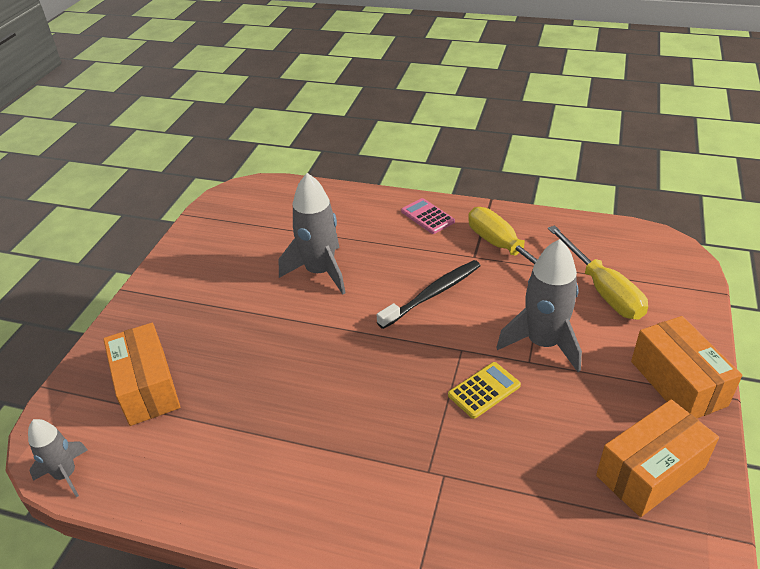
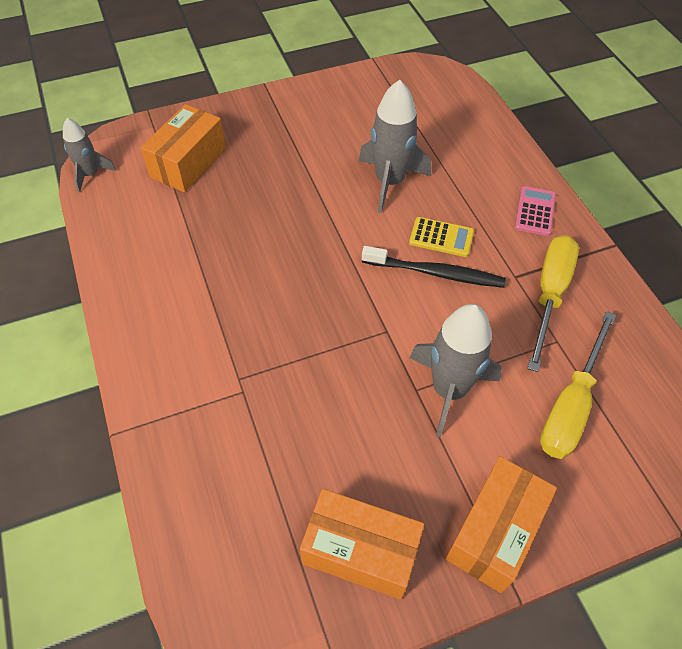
camera: 50 degrees right, 15 degrees up
yellow calculator [448,362,521,419] -> yellow calculator moved to [409,217,474,257]

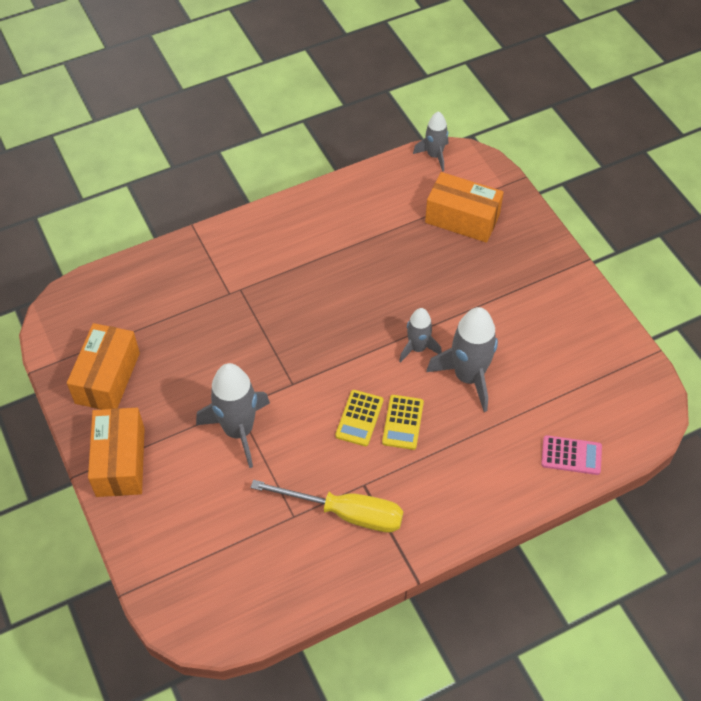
camera: 85 degrees right, 0 degrees up
black toothbrush [362,246,506,288] -> yellow calculator [335,390,384,446]
orange box [446,456,557,593] -> orange box turned 60 degrees clockwise [88,408,145,497]
pink calculator [515,186,556,236] -> pink calculator moved to [541,435,602,475]
yellow screwdriver [540,311,616,459] -> none
none -> grey rocket [399,308,442,363]

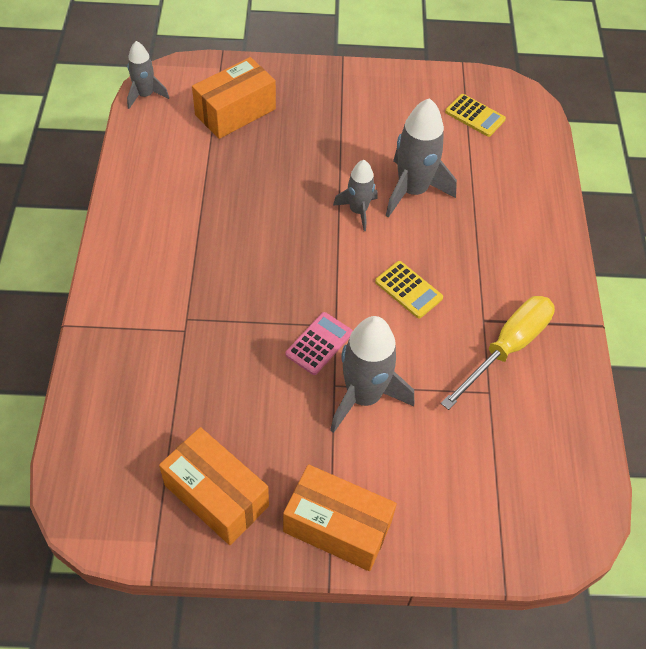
camera: 65 degrees left, 0 degrees up
yellow calculator [382,395,424,450] -> yellow calculator moved to [445,94,506,137]
pink calculator [541,435,602,475] -> pink calculator moved to [285,312,353,375]

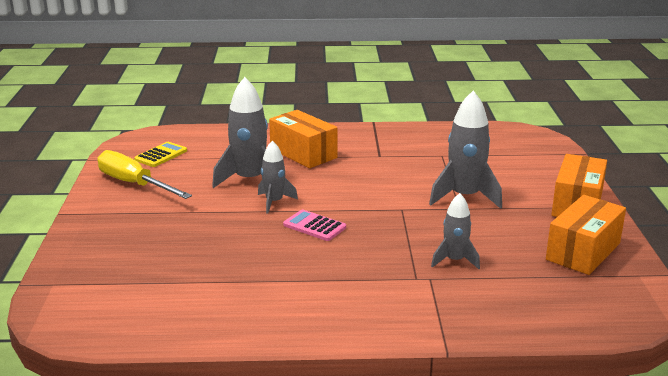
camera: 90 degrees left, 30 degrees down
grey rocket [127,41,169,109] -> grey rocket moved to [431,193,480,269]
orange box [192,57,276,139] -> orange box moved to [269,110,337,168]
pink calculator [285,312,353,375] -> pink calculator moved to [283,210,346,241]
yellow calculator [375,261,443,318] -> none
yellow screwdriver [441,296,555,410] -> yellow screwdriver moved to [98,150,192,199]

